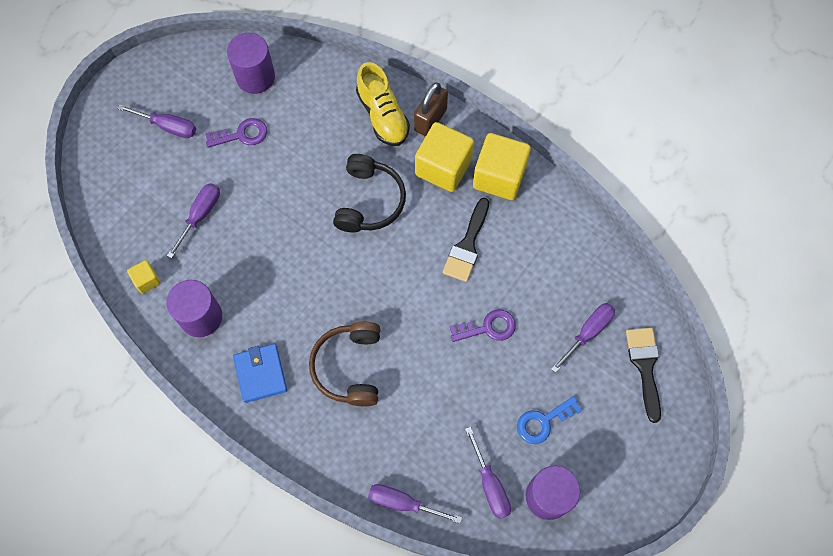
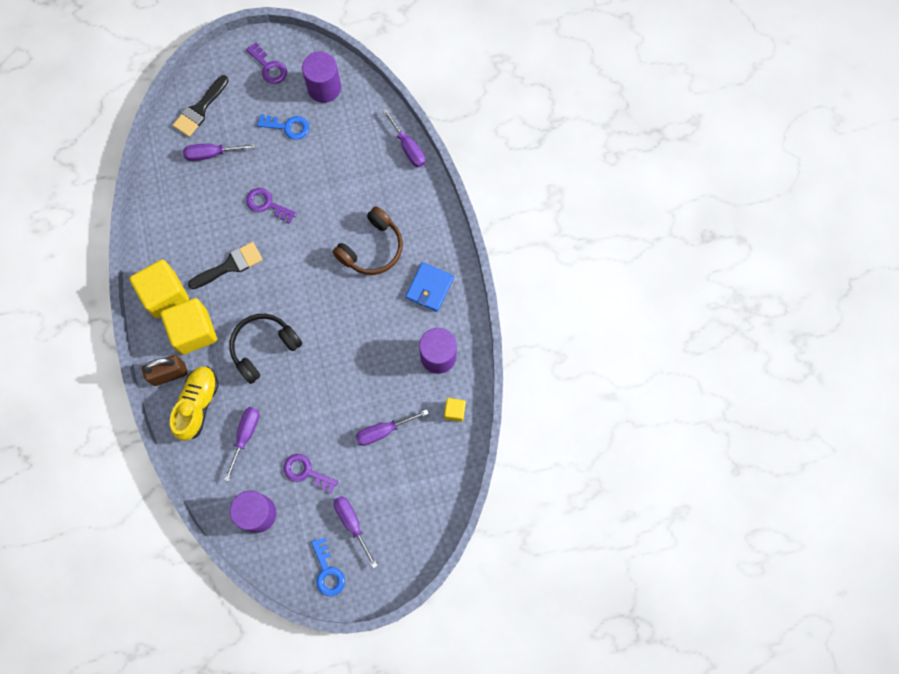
camera: 140 degrees left, 5 degrees up
purple screwdriver [465,427,511,519] -> purple screwdriver moved to [224,407,259,482]
none -> purple key [246,42,287,84]
none -> blue key [311,537,345,596]

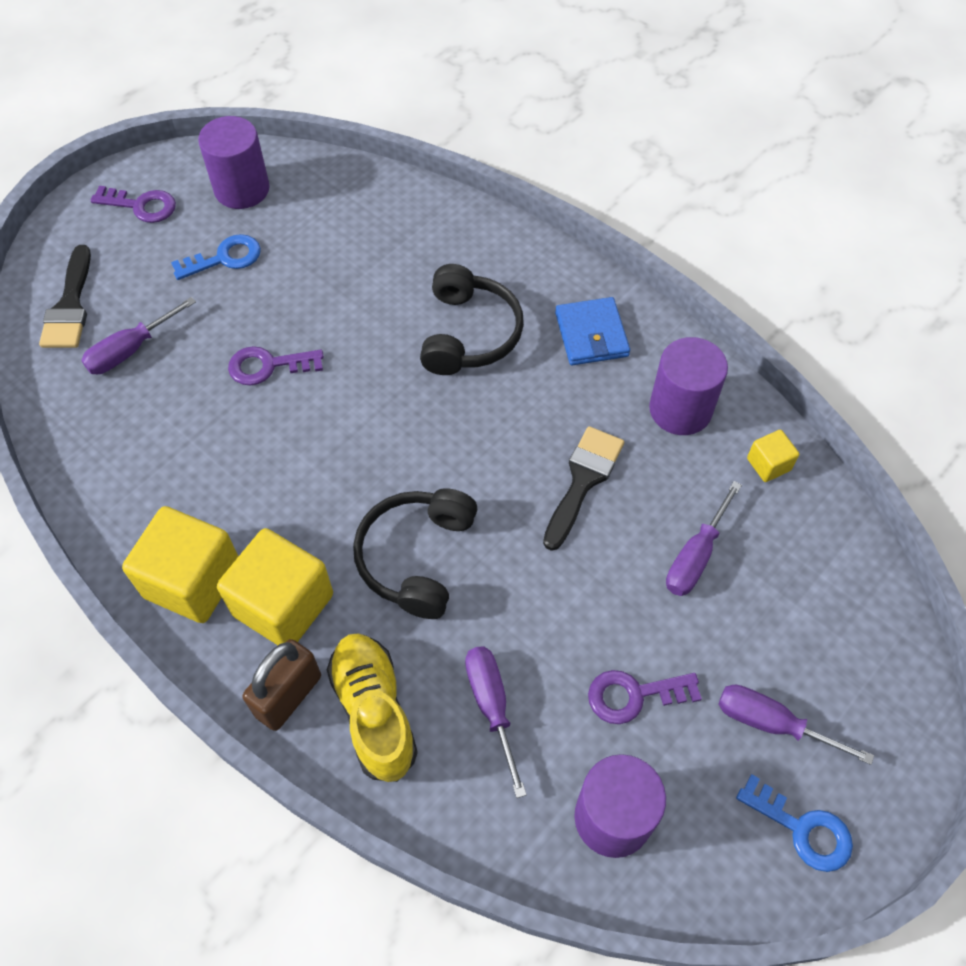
camera: 35 degrees left, 15 degrees down
black brush [188,242,263,289] -> black brush moved to [543,426,624,551]
brown headphones [332,206,403,275] -> black headphones [420,264,524,375]
purple screwdriver [383,109,425,167] -> none

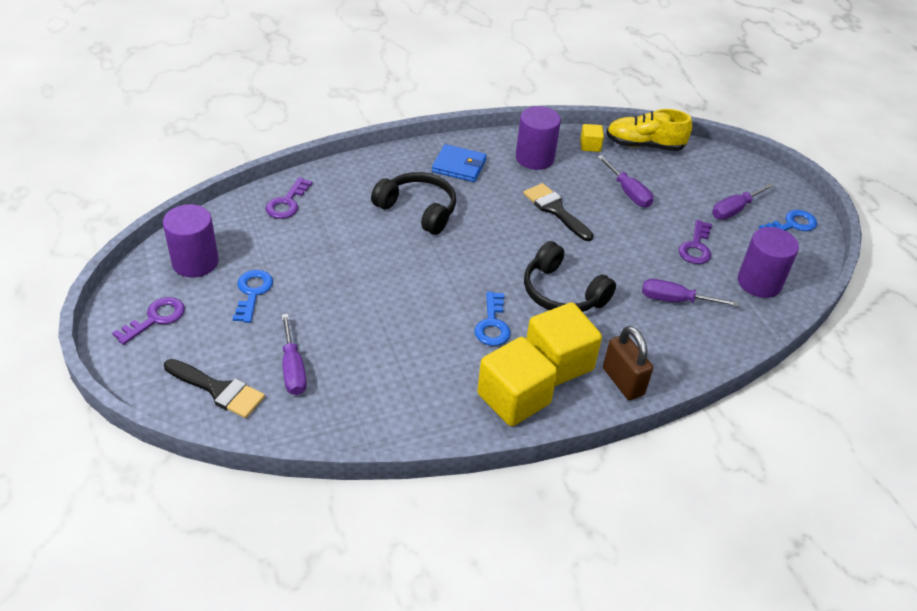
camera: 65 degrees left, 15 degrees down
purple key [228,346,324,385] -> purple key moved to [265,177,313,219]
yellow shoe [327,633,418,782] -> yellow shoe moved to [606,109,692,151]
none -> blue key [475,292,511,346]

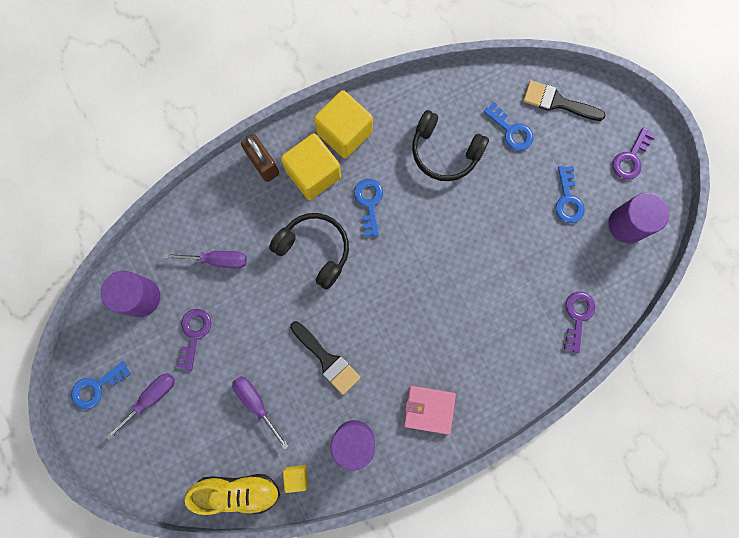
camera: 175 degrees right, 35 degrees up
purple screwdriver [282,314,307,395] -> blue key [484,102,534,151]
black headphones [371,172,456,235] -> black headphones moved to [412,110,489,181]
blue wallet [432,144,487,182] -> pink wallet [404,386,456,435]

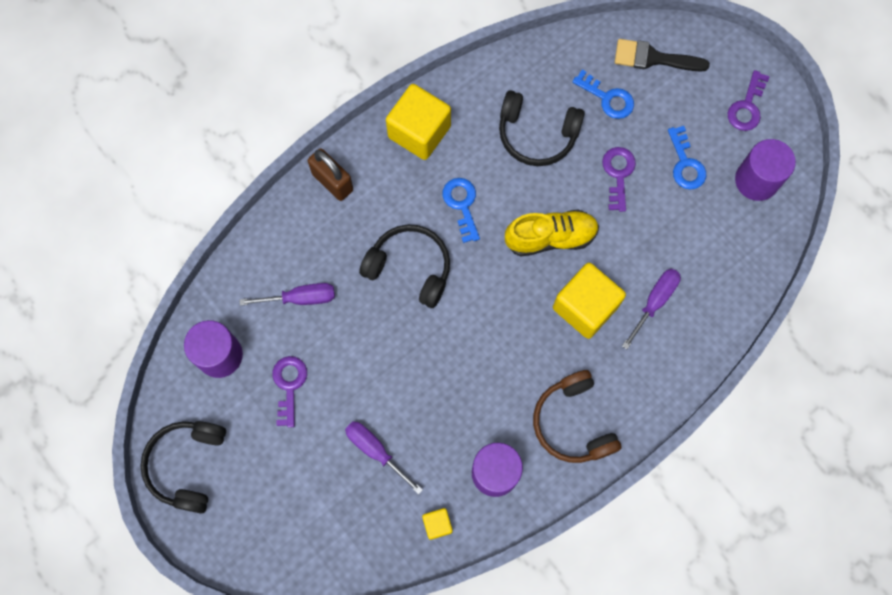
camera: 10 degrees left, 5 degrees down
blue key [71,361,131,409] -> black headphones [140,421,226,514]
purple screwdriver [105,373,175,440] -> purple screwdriver moved to [622,269,681,349]
yellow shoe [184,474,280,515] -> yellow shoe moved to [505,210,599,257]
yellow cube [281,134,341,200] -> yellow cube moved to [553,263,626,339]
black brush [290,321,361,395] -> none
pink wallet [404,386,456,435] -> brown headphones [533,370,621,463]
purple key [564,292,595,353] -> purple key moved to [602,147,636,212]

